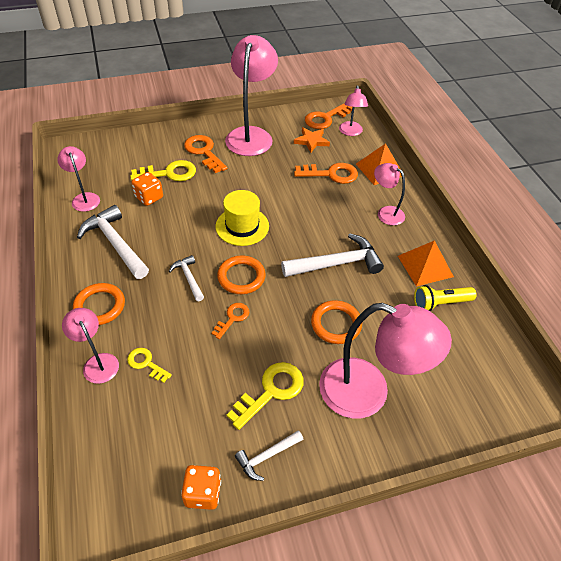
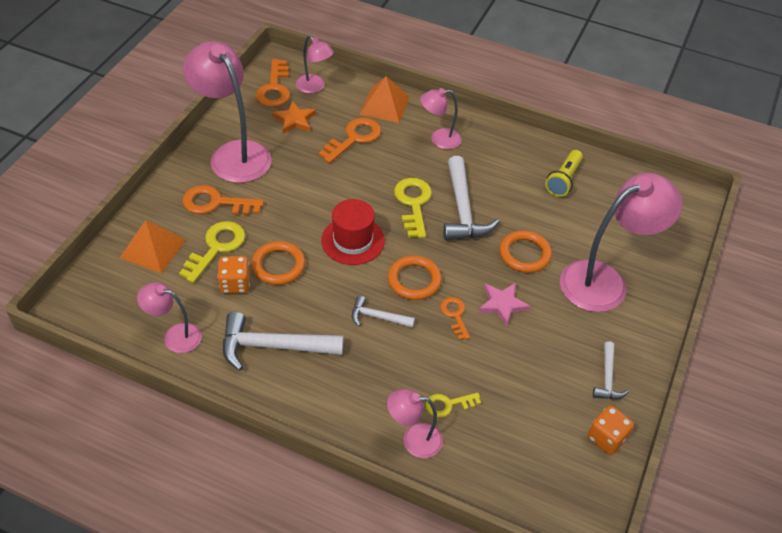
camera: 50 degrees left, 0 degrees up
orange ring [73,283,125,325] -> orange ring moved to [251,241,306,285]
yellow hat [215,190,269,246] -> red hat [321,199,385,265]
yellow key [227,362,304,430] -> yellow key moved to [394,178,432,238]
white hammer [281,233,384,277] -> white hammer turned 150 degrees clockwise [443,156,499,241]
orange pyramid [398,240,454,287] -> orange pyramid moved to [120,220,186,273]
none -> pink star [478,283,531,326]

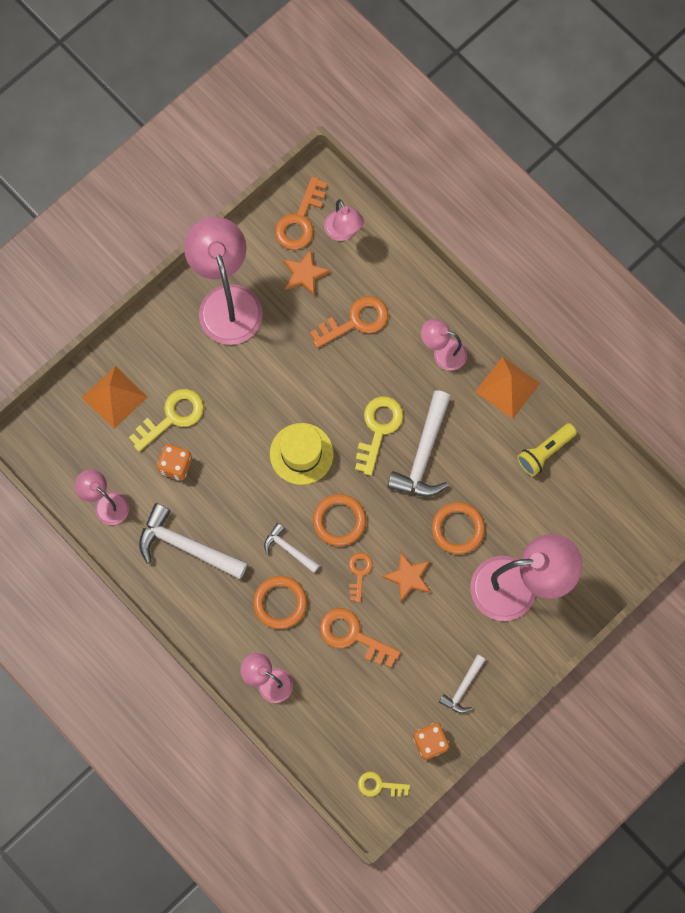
camera: 25 degrees right, 25 degrees up
orange key [183,185,264,215] -> orange key moved to [320,608,401,667]
orange ring [251,241,306,285] -> orange ring moved to [253,576,307,629]
red hat [321,199,385,265] -> yellow hat [270,423,333,485]
orange pyramid [360,76,409,123] -> orange pyramid moved to [475,356,540,419]
yellow key [425,393,481,418] -> yellow key moved to [358,772,410,797]
pink star [478,283,531,326] -> orange star [382,552,430,602]

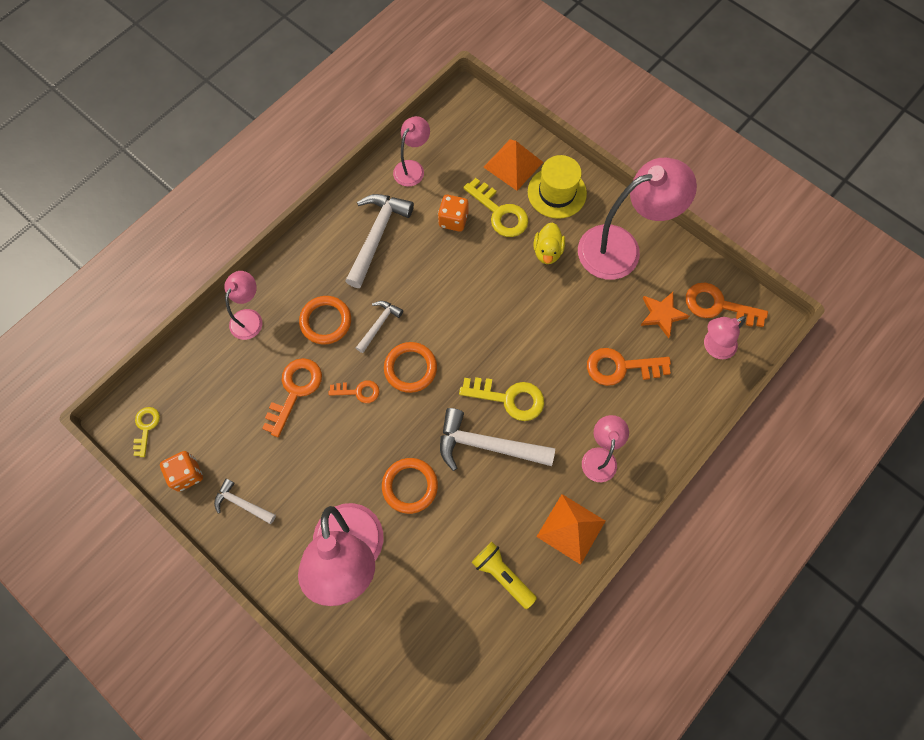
camera: 85 degrees right, 5 degrees down
yellow hat [270,423,333,485] -> yellow hat moved to [528,155,587,219]
orange key [310,296,388,348] -> orange key turned 120 degrees clockwise [587,348,671,386]
orange star [382,552,430,602] -> none
none -> yellow duck [533,222,565,264]

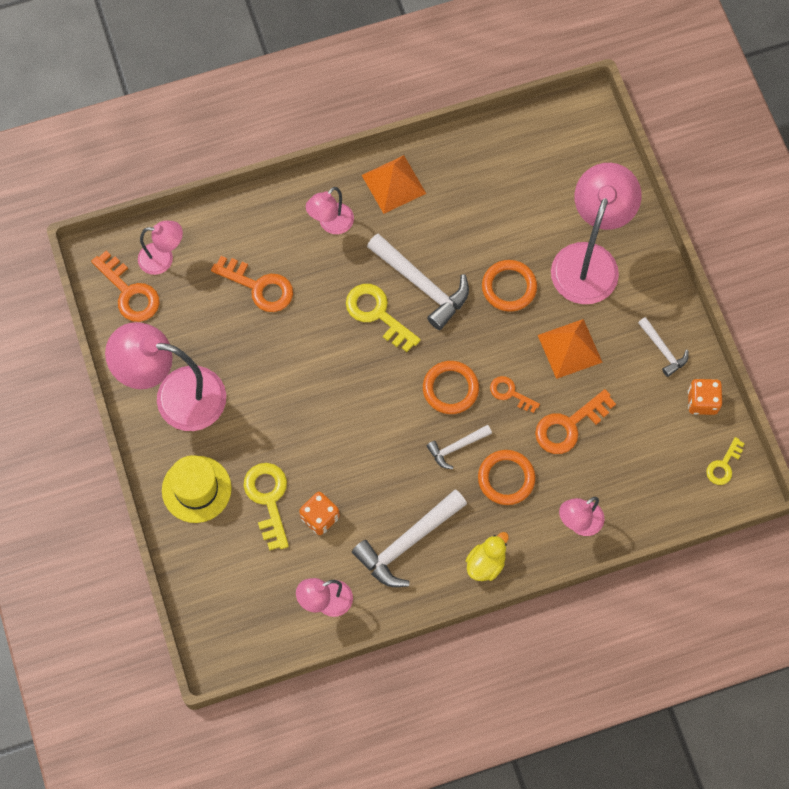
camera: 150 degrees left, 0 degrees up
yellow flashlight [471,542,537,609] -> none
orange pyramid [484,139,543,191] -> orange pyramid moved to [538,319,603,379]
yellow duck [533,222,565,264] -> yellow duck moved to [466,532,509,581]
orange star [640,292,689,338] -> none

